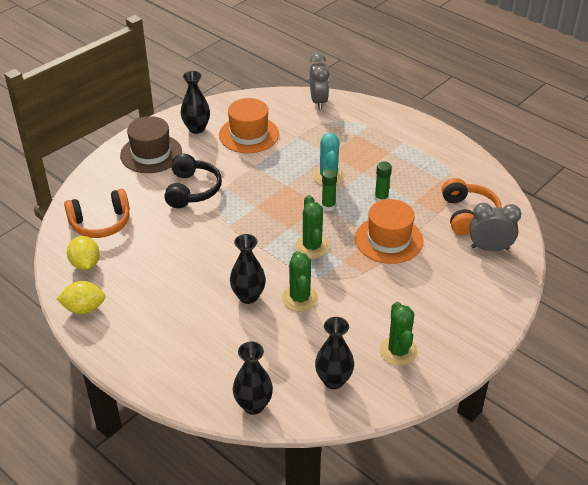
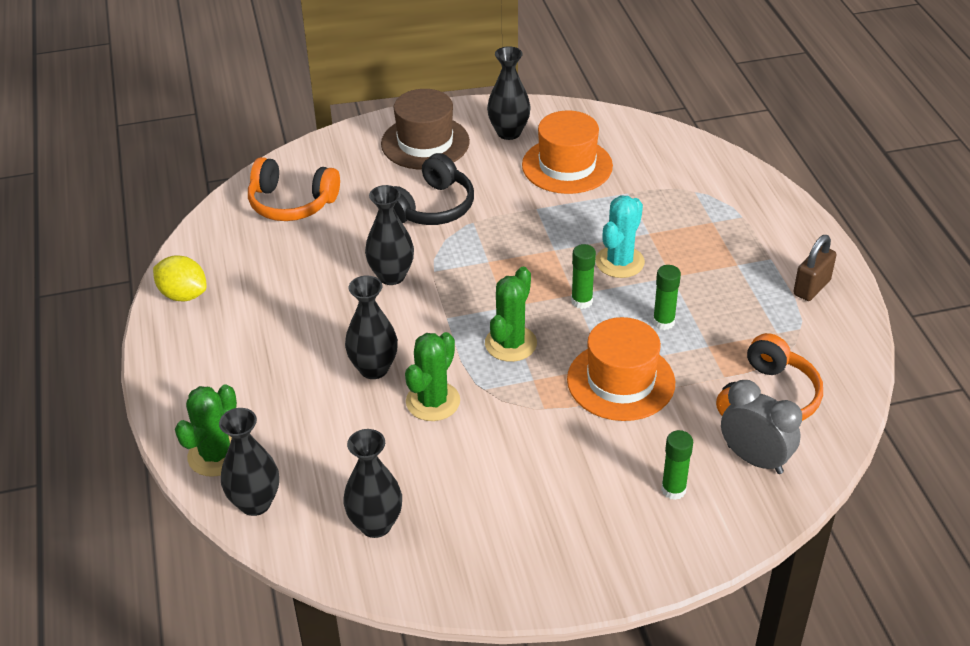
camera: 35 degrees right, 0 degrees up
yellow lemon [67,236,100,270] -> none
grey clock [310,53,329,110] -> none
green cactus [379,302,418,366] -> green cactus moved to [175,384,237,477]
none -> black vase [365,185,414,285]
none -> green glue stick [661,430,693,500]
none -> brown padlock [793,235,836,301]

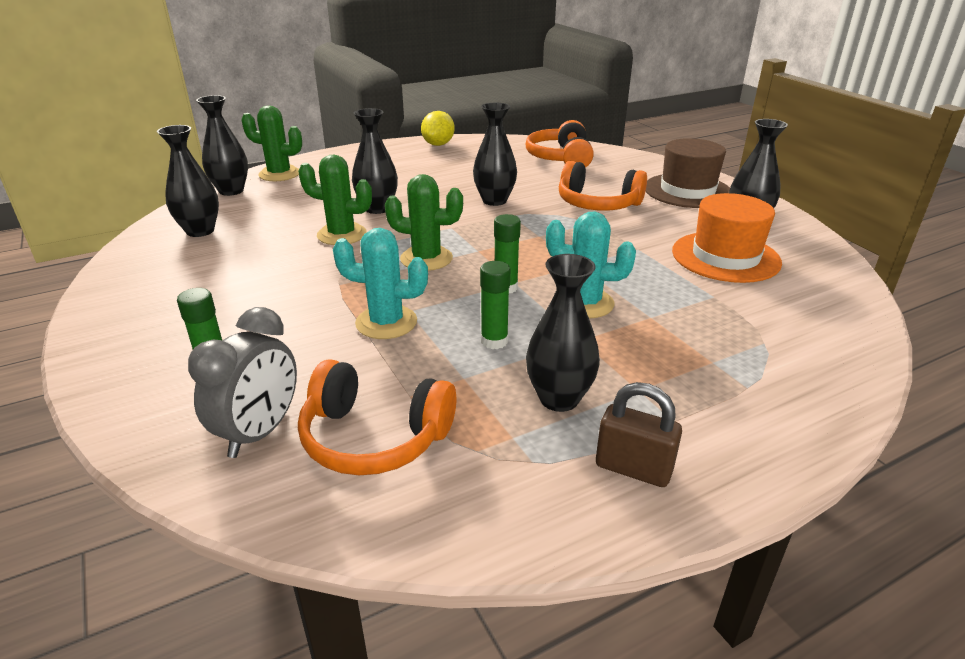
camera: 75 degrees right, 10 degrees down
black headphones [394,153,474,225] -> orange headphones [559,161,647,211]
orange hat [567,317,675,421] -> turquoise cactus [333,228,428,339]
none -> black vase [526,254,600,412]

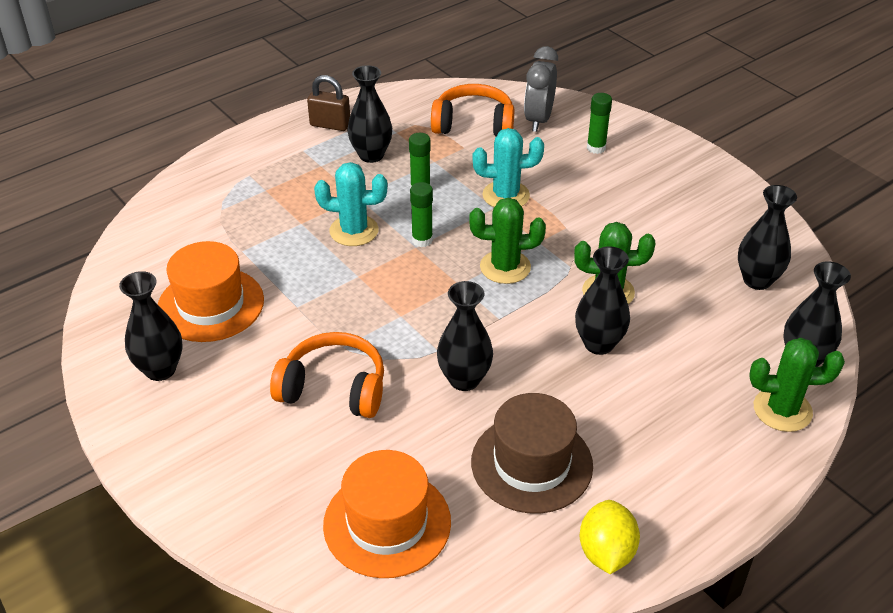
camera: 170 degrees right, 10 degrees up
orange headphones [526,120,594,168] -> orange hat [323,450,451,578]
brown hat [646,138,730,208] -> brown hat moved to [471,393,593,514]

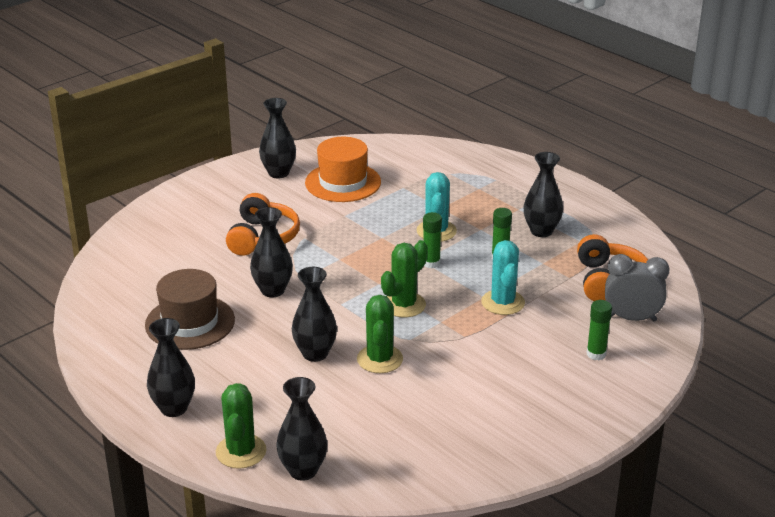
camera: 85 degrees right, 10 degrees down
brown padlock [307,75,350,131] -> none
orange hat [323,450,451,578] -> none
green cactus [469,198,546,284] -> green cactus turned 45 degrees clockwise [381,240,428,318]
yellow lemon [580,500,640,574] -> none
black vase [738,185,797,290] -> black vase moved to [147,318,195,417]

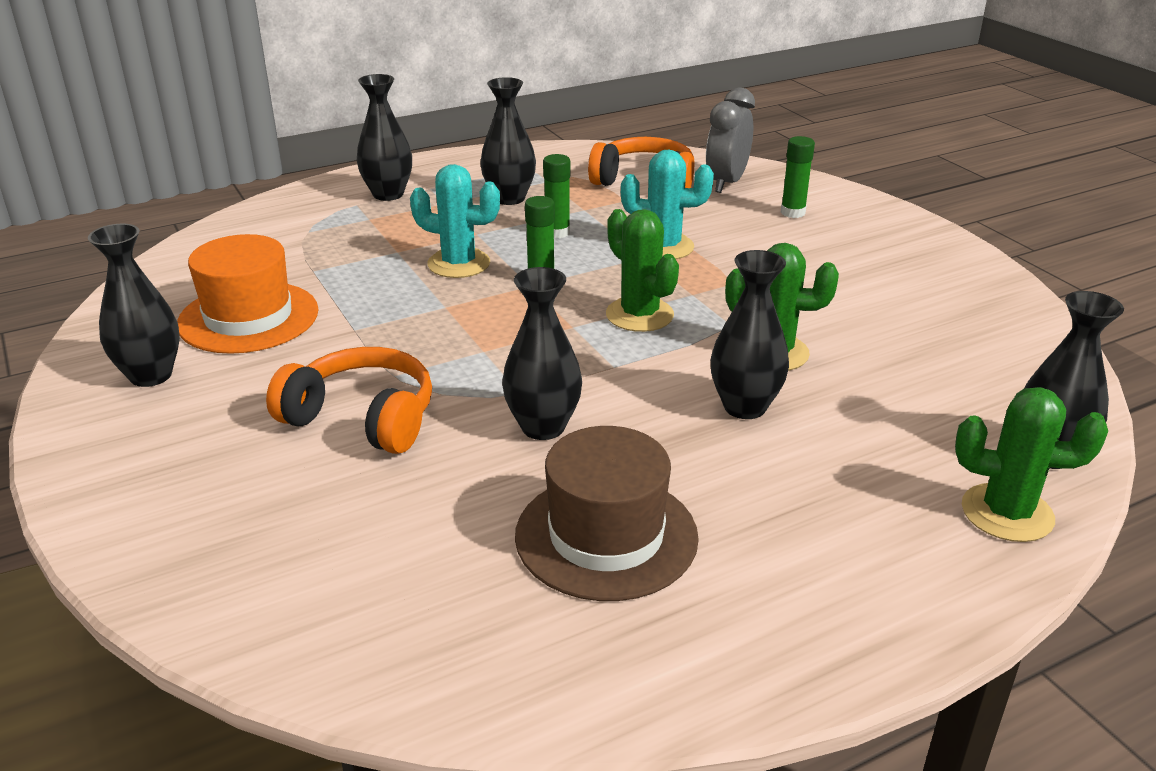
camera: 75 degrees left, 0 degrees up
black vase [147,318,195,417] -> black vase moved to [357,74,412,201]

